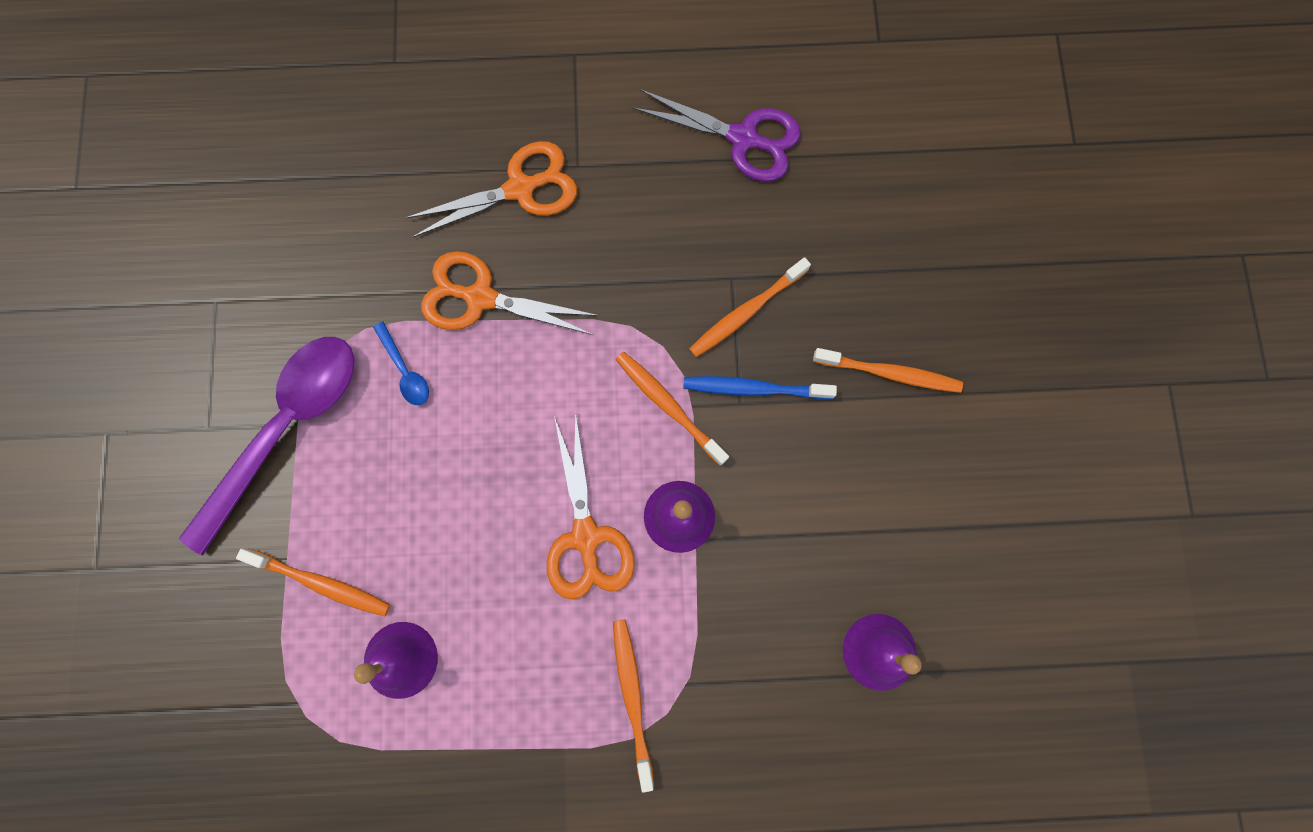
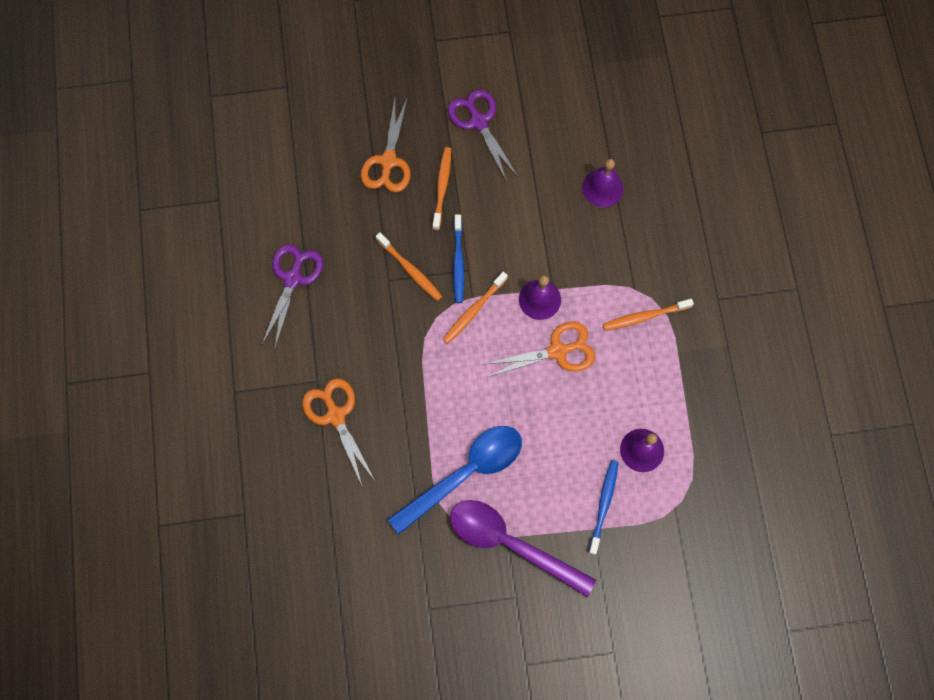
camera: 95 degrees left, 5 degrees down
orange toothbrush [236,548,390,616] -> blue toothbrush [588,460,619,555]
blue spoon [373,322,429,405] -> blue spoon [388,426,522,534], size x2.48
orange scissors [421,251,599,335] -> orange scissors moved to [361,99,410,192]
none -> purple scissors [448,89,518,182]

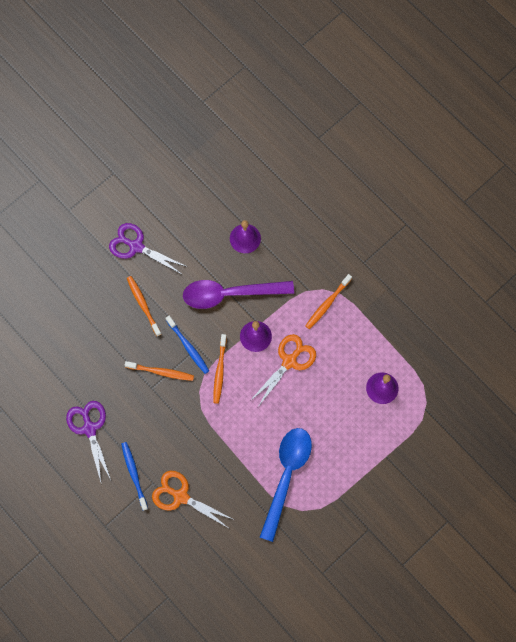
camera: 35 degrees left, 0 degrees up
orange scissors [361,99,410,192] -> none
purple spoon [450,500,596,597] -> purple spoon moved to [183,280,294,309]
blue toothbrush [588,460,619,555] -> blue toothbrush moved to [121,442,148,511]

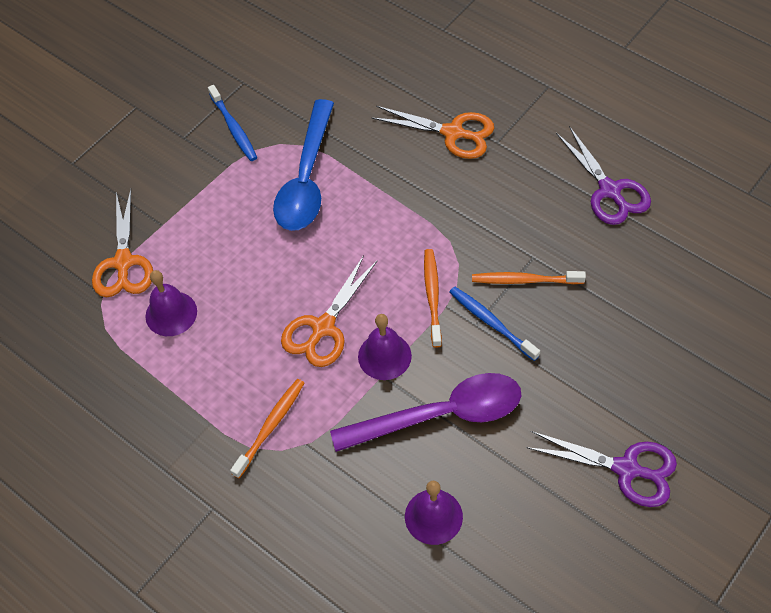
camera: 175 degrees right, 15 degrees down
blue toothbrush [121,442,148,511] -> blue toothbrush moved to [208,85,257,161]
orange toothbrush [127,276,161,336] -> none
none -> orange scissors [92,189,153,297]

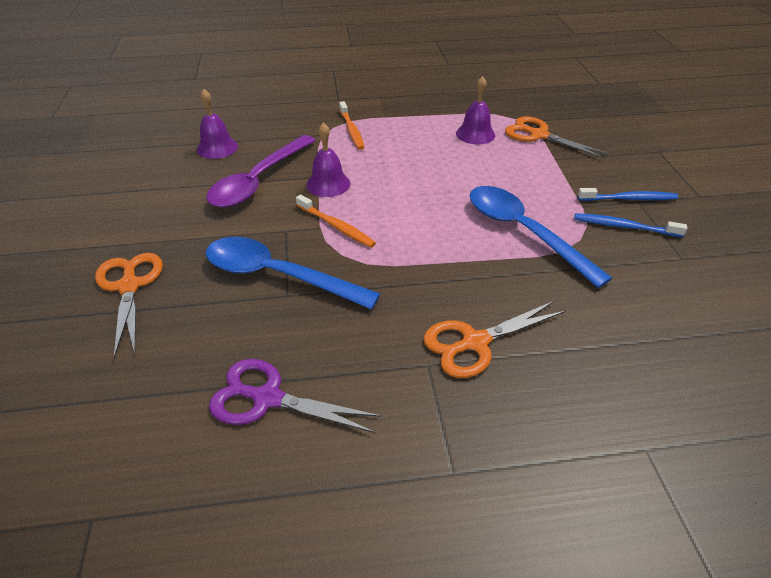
camera: 130 degrees right, 15 degrees down
orange scissors [281,255,378,367] -> orange scissors moved to [95,253,163,358]
blue toothbrush [450,287,540,361] -> blue toothbrush moved to [578,188,678,201]
orange toothbrush [472,271,586,284] -> blue spoon [206,237,380,310]
purple scissors [526,431,677,507] -> none

